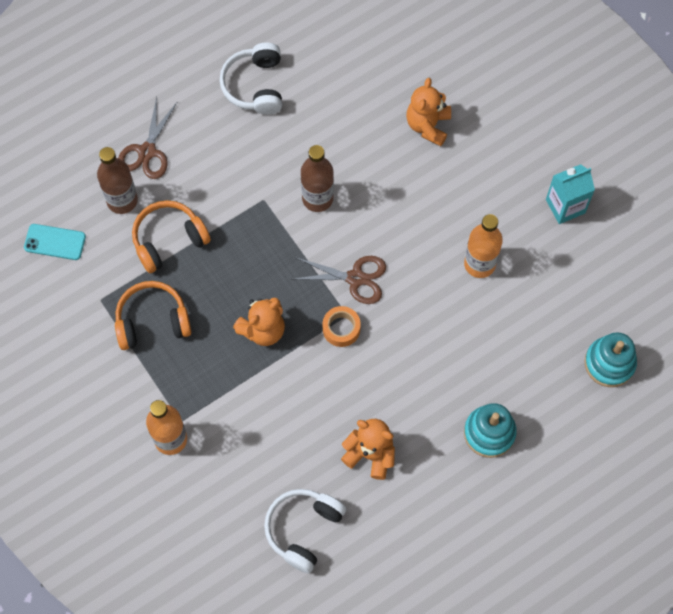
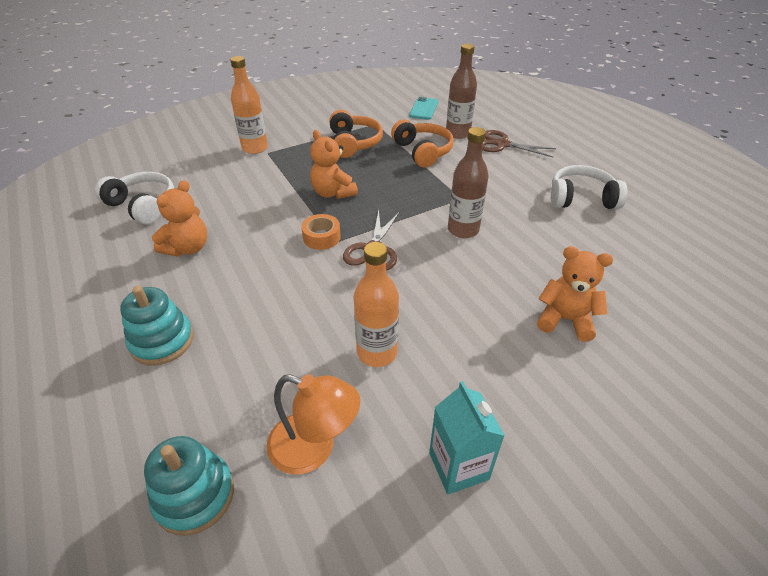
camera: 95 degrees right, 25 degrees down
none -> orange lamp [266,375,360,474]

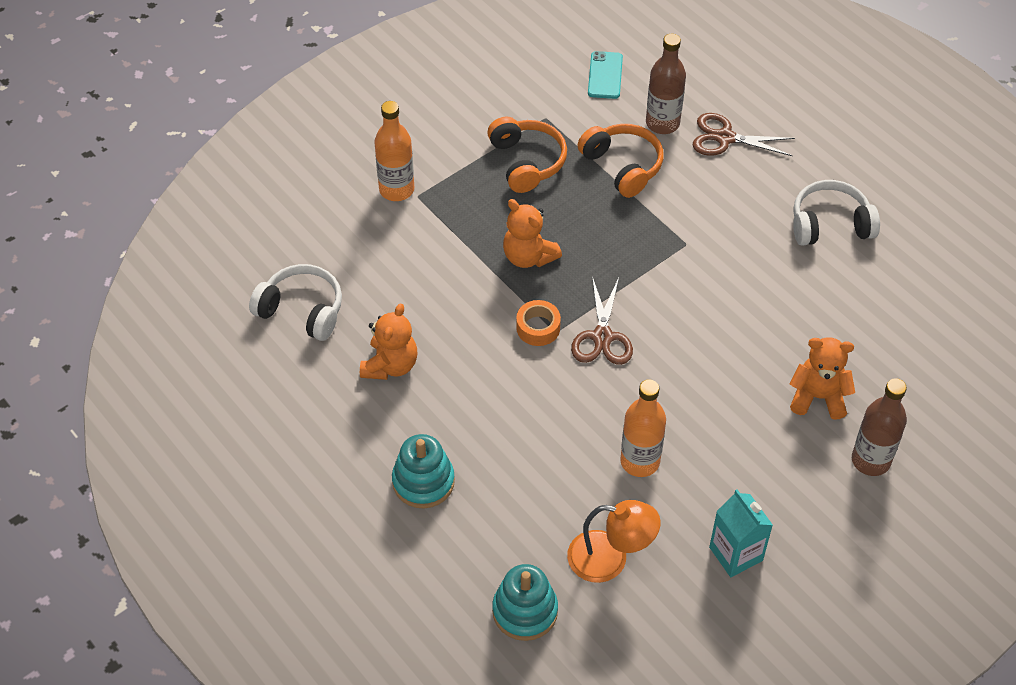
camera: 10 degrees left, 10 degrees up
brown bottle [448,127,488,238] -> brown bottle moved to [852,378,907,476]

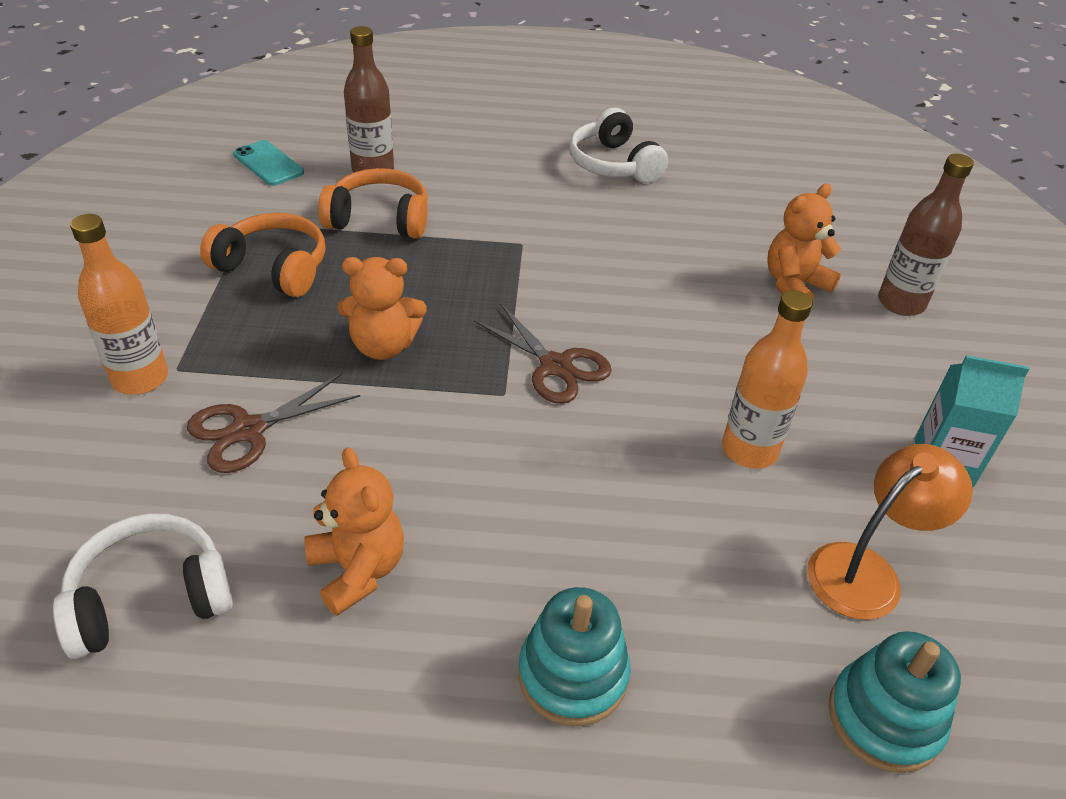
camera: 50 degrees left, 10 degrees down
orange tape [516,300,561,346] -> none
brown scissors [693,113,795,156] -> brown scissors moved to [187,373,360,473]
white headphones [793,180,880,246] -> white headphones turned 60 degrees counterclockwise [569,108,668,183]

